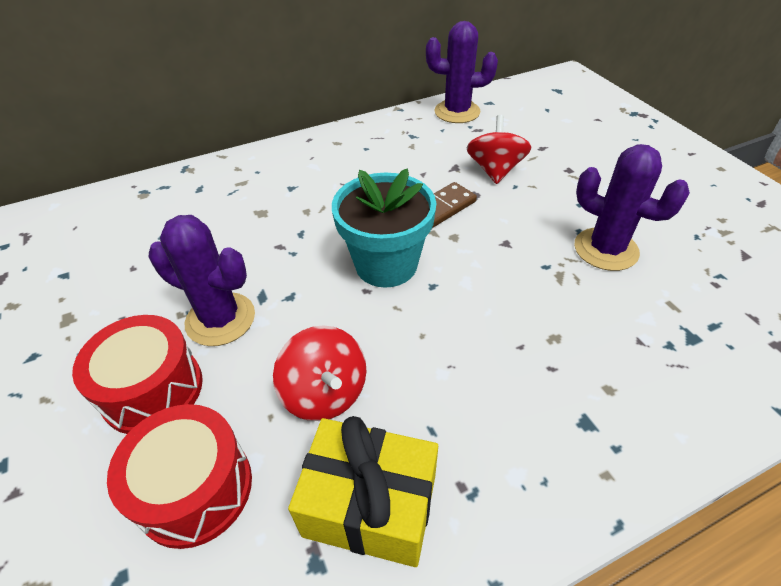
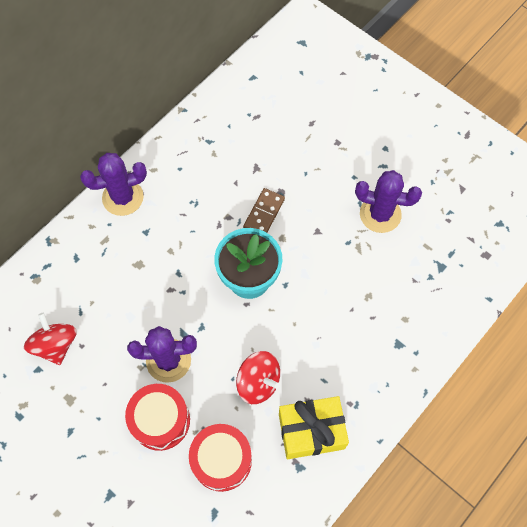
camera: 25 degrees left, 20 degrees up
purple cactus [426,21,498,123] -> purple cactus moved to [80,153,147,216]
red spinning top [466,115,531,184] -> red spinning top moved to [24,313,77,365]

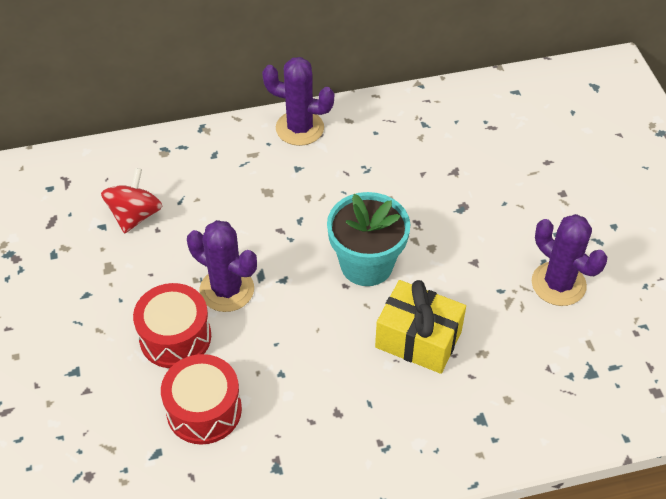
camera: 35 degrees right, 15 degrees down
red spinning top [236,351,280,404] -> none
brown domino [243,188,285,233] -> none
yellow gift [279,396,349,459] -> yellow gift moved to [375,280,466,374]

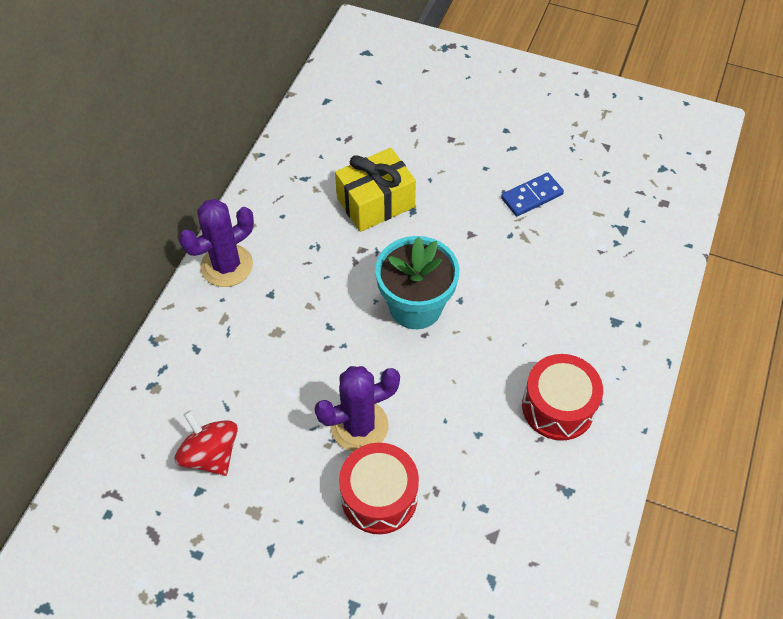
camera: 55 degrees left, 5 degrees up
red drum [161,354,242,445] -> red drum moved to [522,354,603,441]
yellow gift [375,280,466,374] -> yellow gift moved to [335,148,416,232]
purple cactus [532,214,607,306] -> blue domino [501,173,564,216]

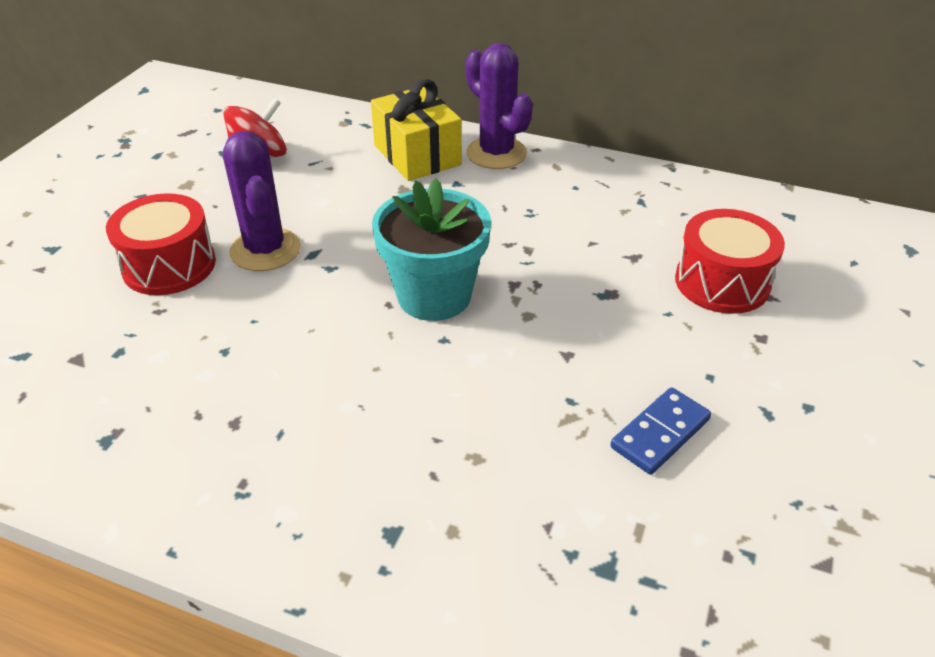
camera: 90 degrees right, 15 degrees down
yellow gift [335,148,416,232] -> yellow gift moved to [371,79,462,181]
blue domino [501,173,564,216] -> blue domino turned 75 degrees clockwise [610,387,711,475]
red drum [522,354,603,441] -> red drum moved to [675,209,785,314]

